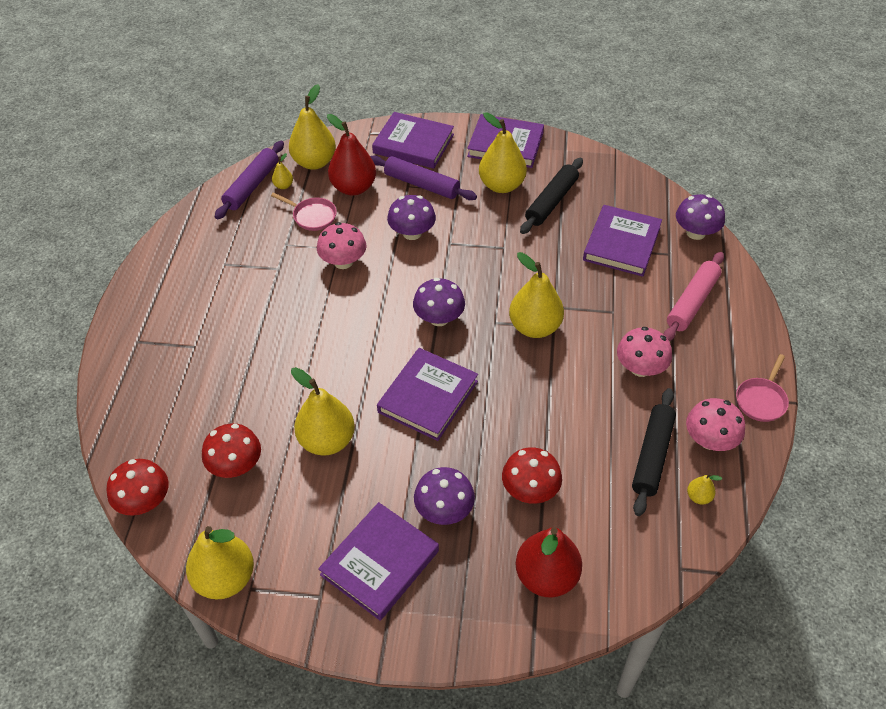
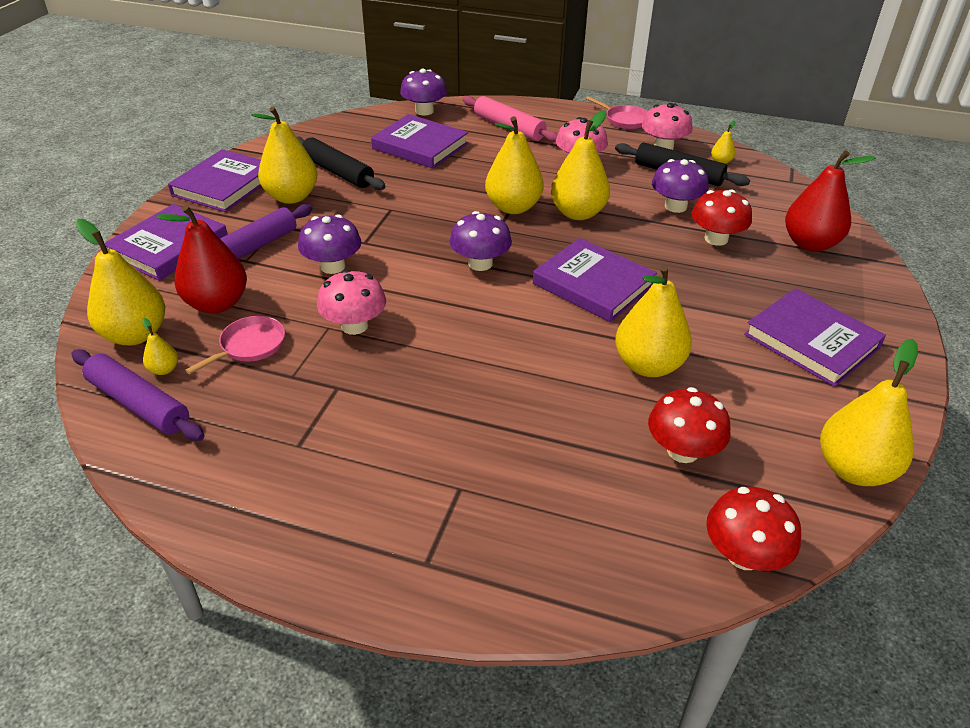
camera: 80 degrees left, 10 degrees down
purple mushroom [414,467,475,525] -> purple mushroom moved to [652,159,709,213]
none -> yellow pear [551,110,610,220]

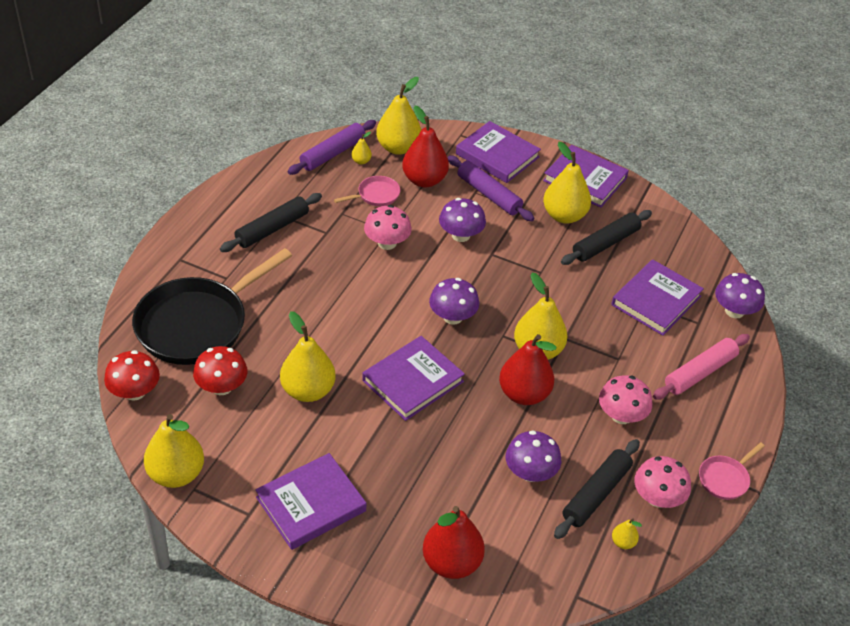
camera: 95 degrees right, 5 degrees up
pink pan [185,316,285,374] -> pink pan turned 75 degrees counterclockwise [334,176,400,206]
yellow pear [551,110,610,220] -> red pear [499,334,556,405]
red mushroom [691,189,752,246] -> none
none -> black pan [132,248,292,365]
none -> black rolling pin [220,193,322,252]

